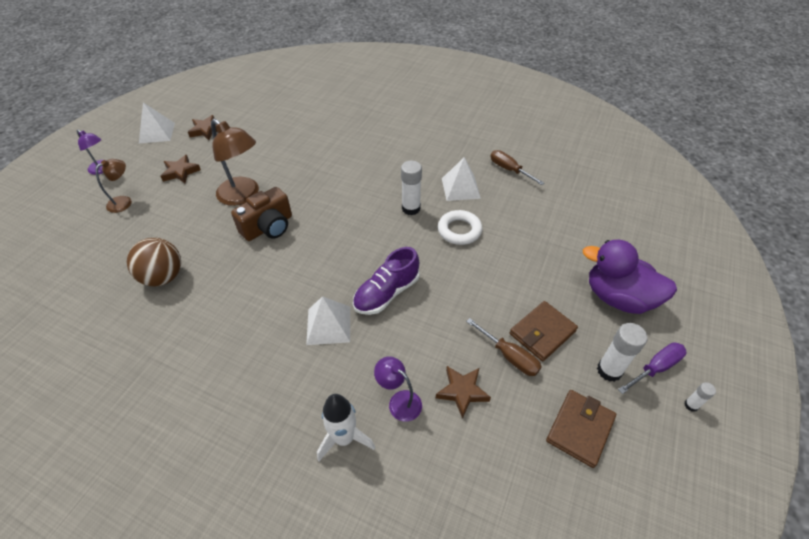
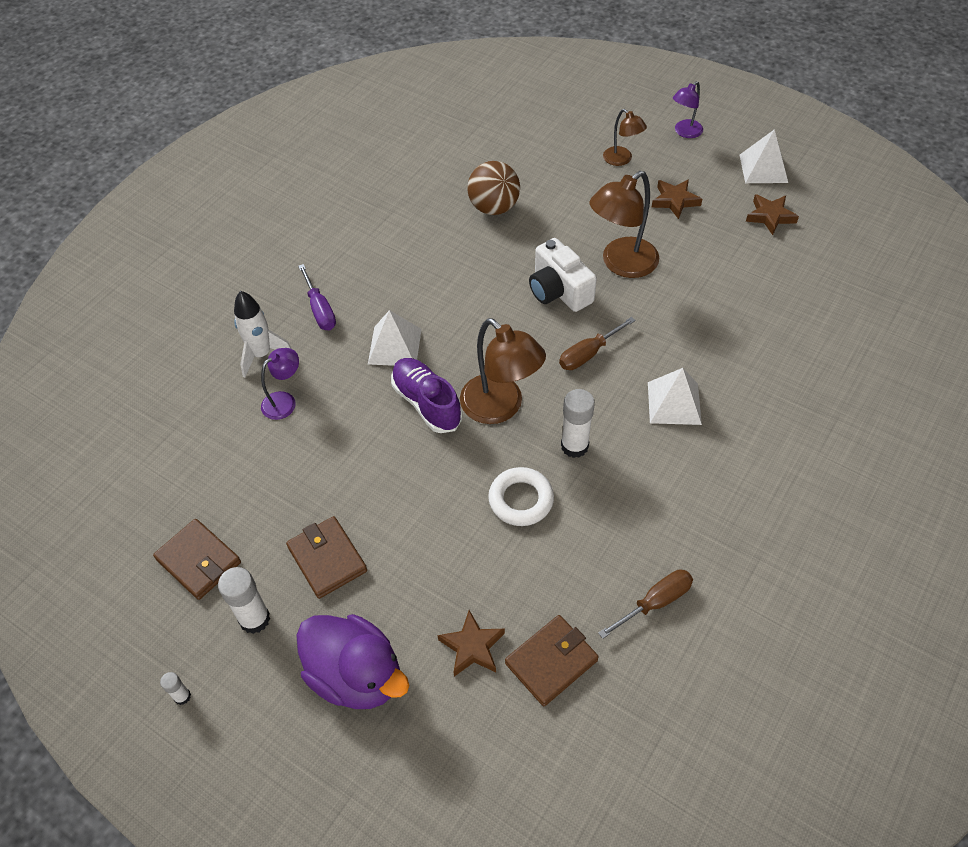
camera: 100 degrees right, 5 degrees up
brown camera [231,187,292,241] -> white camera [529,238,597,312]
brown star [436,366,491,419] -> brown star moved to [438,610,505,677]
white pyramid [442,157,481,201] -> white pyramid moved to [648,368,702,425]
brown screwdriver [466,318,542,376] -> brown screwdriver moved to [559,317,636,370]
purple duck [583,240,677,314] -> purple duck turned 90 degrees clockwise [296,614,410,709]
purple screwdriver [618,342,687,394] -> purple screwdriver moved to [298,264,336,330]
none -> brown lamp [460,318,546,424]
none -> brown wallet [505,615,599,706]

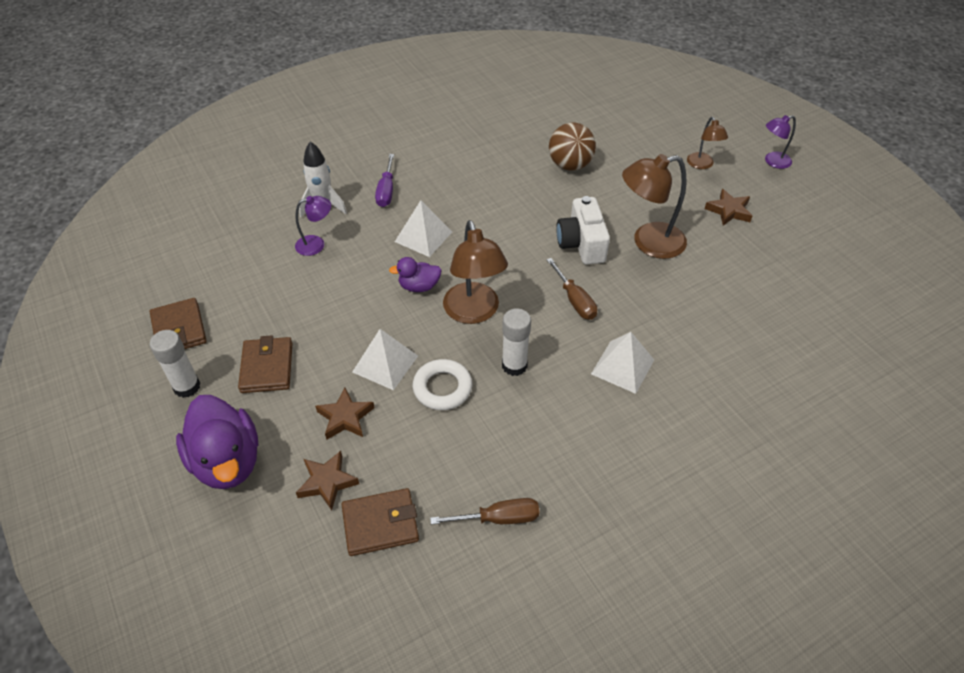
camera: 25 degrees right, 5 degrees down
white glue stick [160,672,191,705] -> none
purple shoe [391,358,462,433] -> purple duck [389,257,441,292]
brown screwdriver [559,317,636,370] -> brown screwdriver turned 105 degrees counterclockwise [546,258,597,320]
white pyramid [740,129,788,183] -> white pyramid moved to [352,329,418,390]
brown star [746,194,799,235] -> brown star moved to [315,388,374,440]

